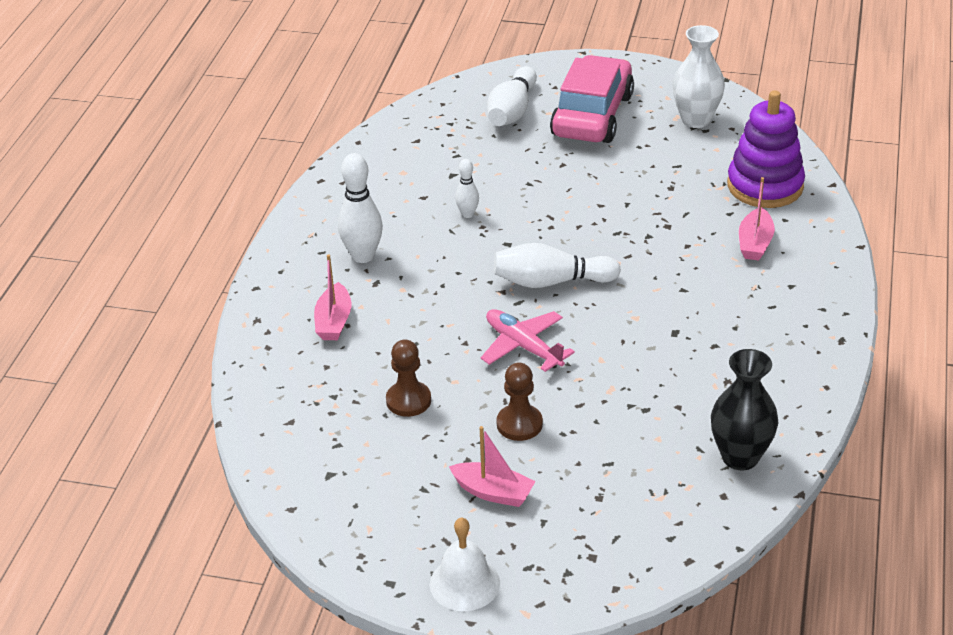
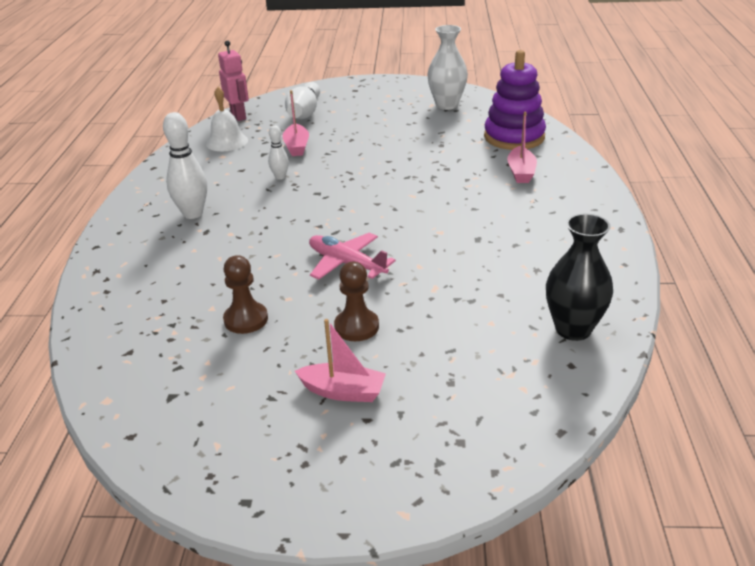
camera: 10 degrees left, 5 degrees down
pink boat [314,254,351,340] -> pink boat moved to [282,90,309,156]
white bell [430,517,500,611] -> white bell moved to [206,87,248,151]
white bowling pin [494,243,621,288] -> none
pink car [550,55,634,143] -> none
none -> pink robot [218,40,249,121]

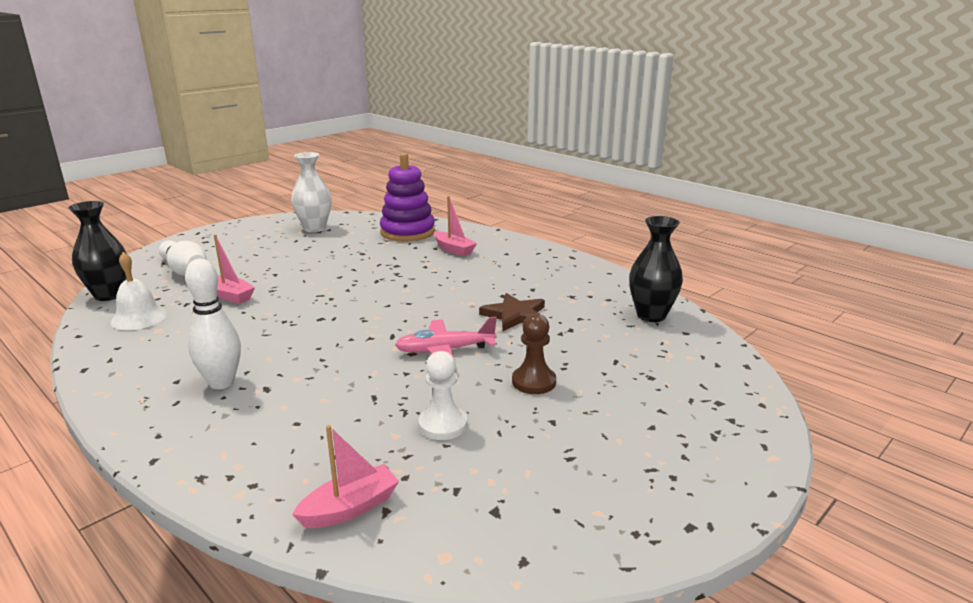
camera: 50 degrees left, 10 degrees down
pink robot [218,40,249,121] -> black vase [68,201,127,301]
brown pawn [223,255,268,334] -> white pawn [418,351,467,440]
white bowling pin [268,125,289,180] -> none
pink boat [295,319,386,402] -> pink boat moved to [292,425,399,528]
none -> brown star [479,293,545,331]

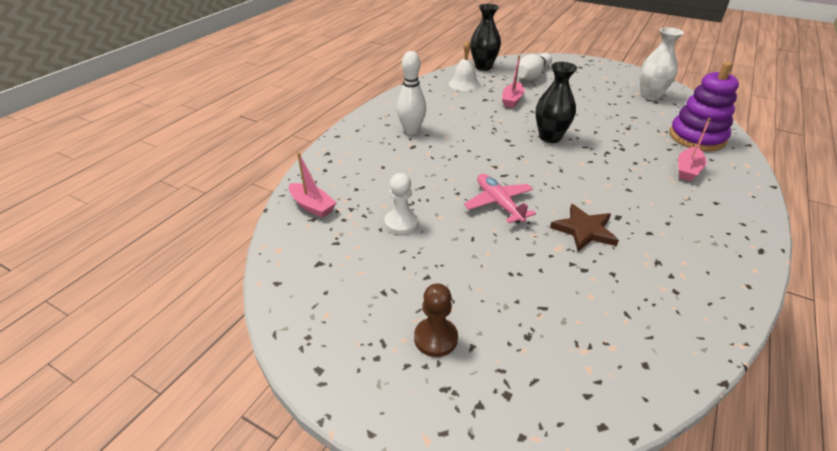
camera: 75 degrees right, 15 degrees up
brown pawn [512,313,556,394] -> brown pawn moved to [414,283,458,357]
black vase [629,216,683,322] -> black vase moved to [536,62,577,143]

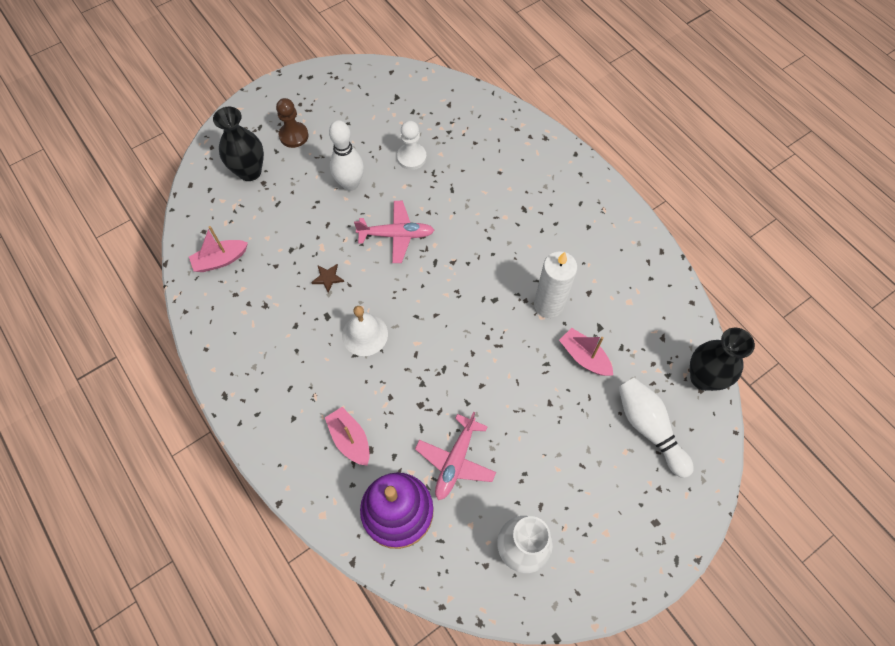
camera: 115 degrees right, 25 degrees up
pink boat [289,152,337,218] -> pink boat moved to [189,226,248,272]
white bowling pin [397,51,426,135] -> white bowling pin moved to [329,120,364,191]
white bell [449,40,480,91] -> white bell moved to [342,306,388,356]
black vase [536,62,577,143] -> black vase moved to [213,107,264,181]
brown star [550,204,619,252] -> brown star [311,264,344,293], size x0.54
none -> pink plane [415,412,496,500]
none -> white candle [534,251,577,318]

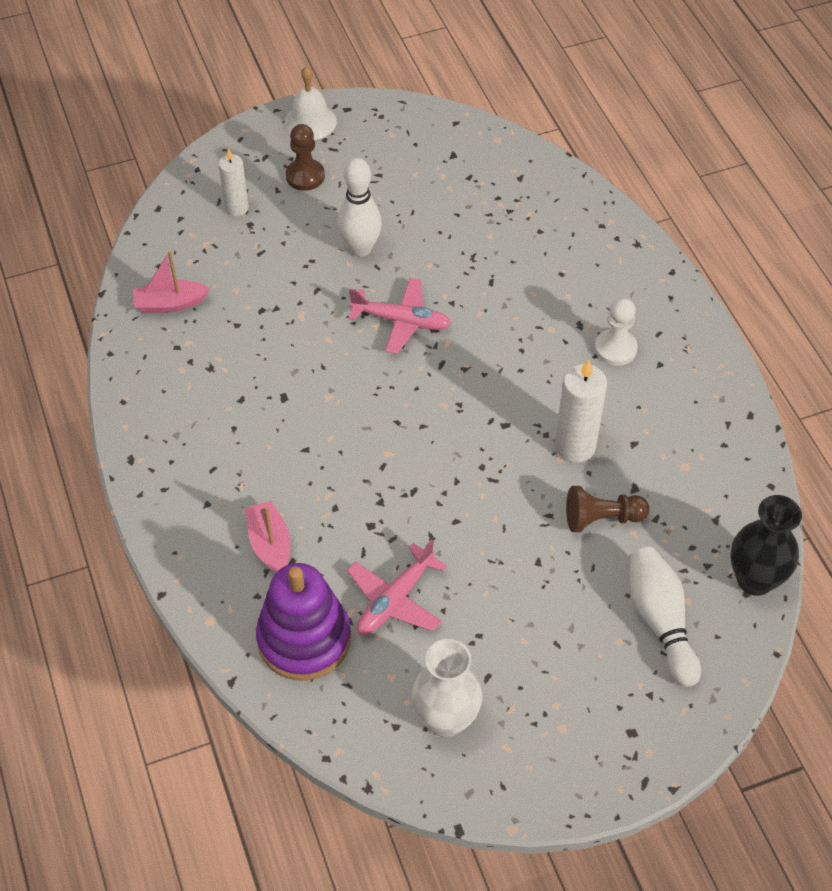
camera: 15 degrees right, 10 degrees down
black vase [213,107,264,181] -> white candle [218,148,249,216]
brown star [311,264,344,293] -> none
white bell [342,306,388,356] -> white bell moved to [285,66,337,140]
white pawn [397,121,427,170] -> white pawn moved to [595,298,638,366]
pink boat [559,328,613,376] -> brown pawn [566,486,649,532]

